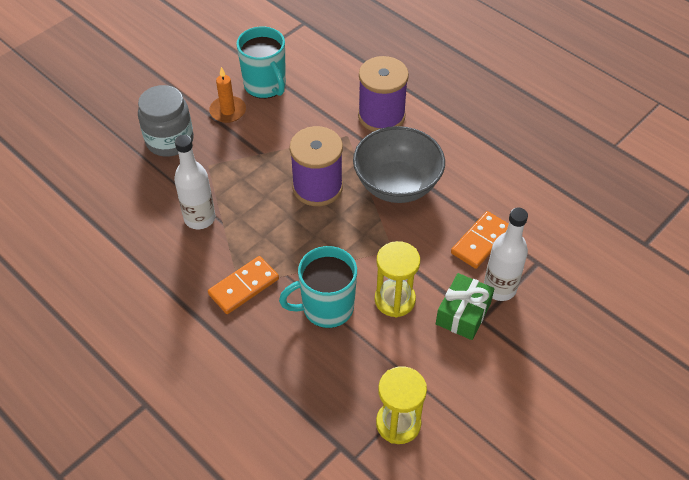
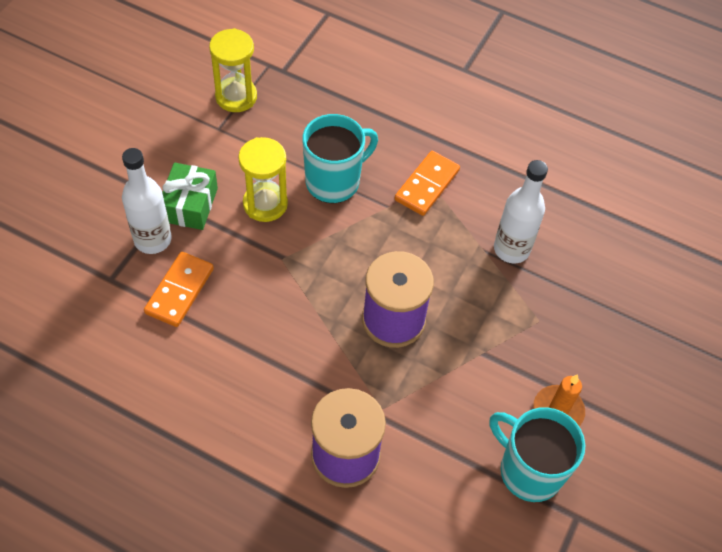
camera: 160 degrees right, 5 degrees up
grey jar [138,85,194,157] -> none
grey bowl [353,126,445,203] -> none

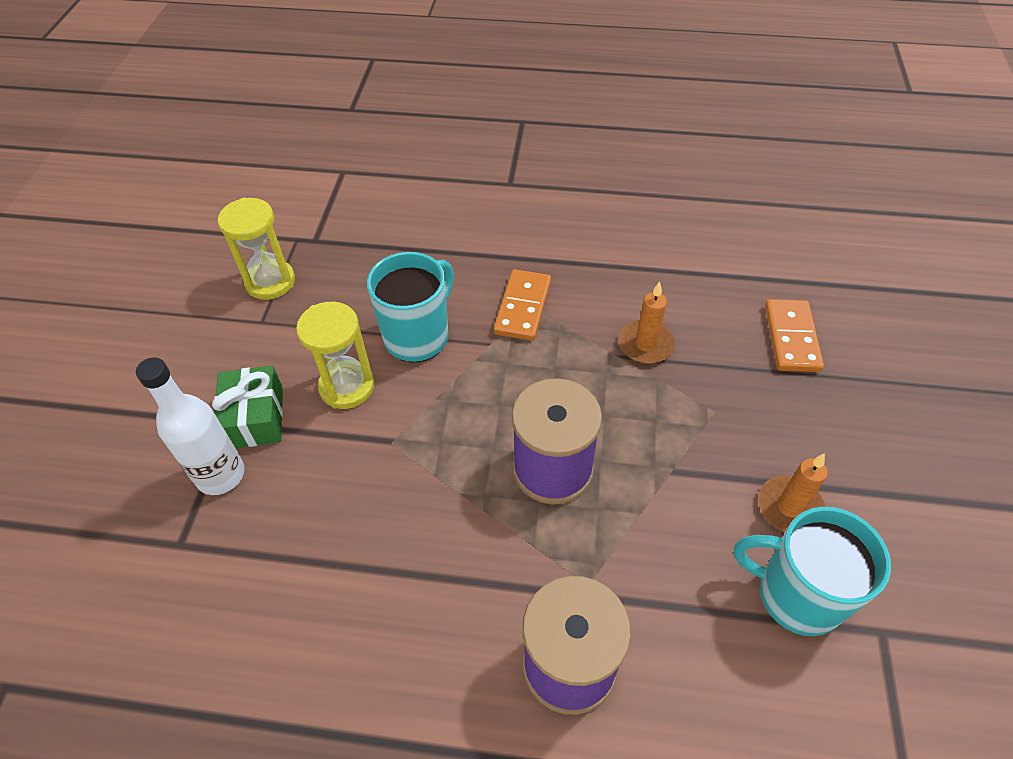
camera: 15 degrees left, 5 degrees down
orange domino [144,252,214,327] -> orange domino moved to [765,299,824,372]
white bottle [494,160,548,263] -> orange candle [619,282,675,364]

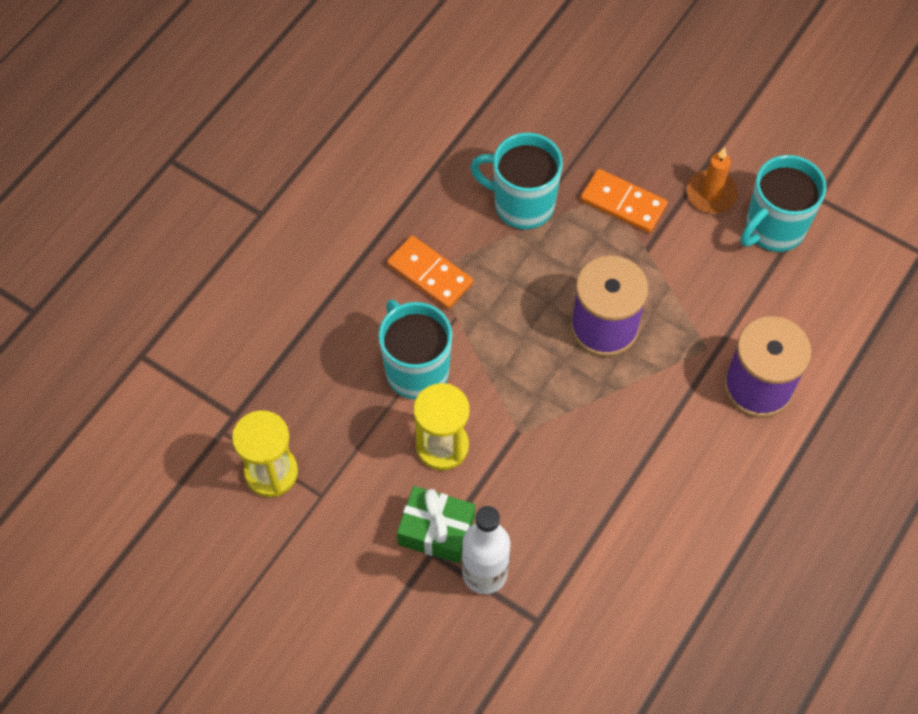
camera: 65 degrees left, 10 degrees up
orange candle [619,282,675,364] -> turquoise mug [470,133,563,230]
orange domino [765,299,824,372] -> orange domino moved to [580,169,668,233]

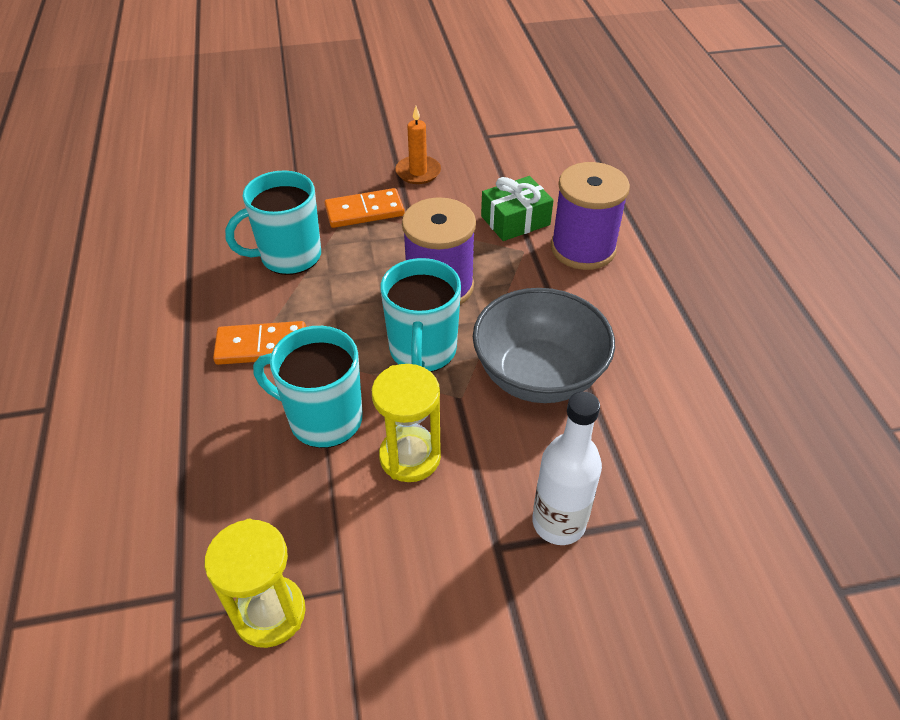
camera: 45 degrees left, 15 degrees down
green gift [397,486,475,563] -> green gift moved to [481,176,554,241]
turquoise mug [740,155,826,252] -> turquoise mug moved to [381,258,461,372]
none -> grey bowl [473,288,615,403]

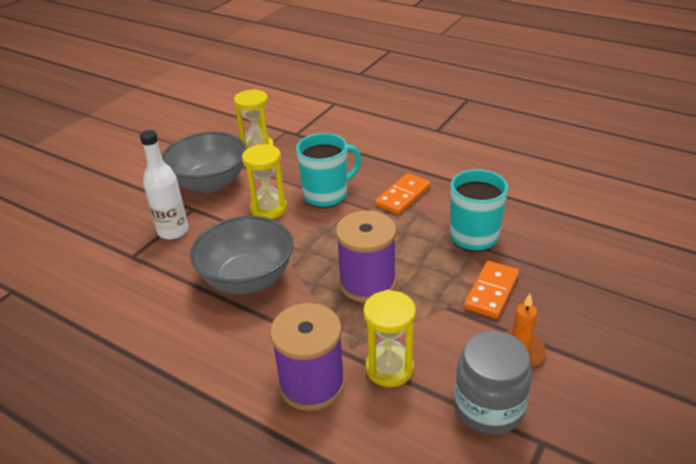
camera: 135 degrees right, 10 degrees down
turquoise mug [381,258,461,372] -> none
green gift [481,176,554,241] -> yellow hourglass [363,290,416,387]
none -> grey bowl [162,132,247,193]
none -> grey jar [454,331,532,435]

